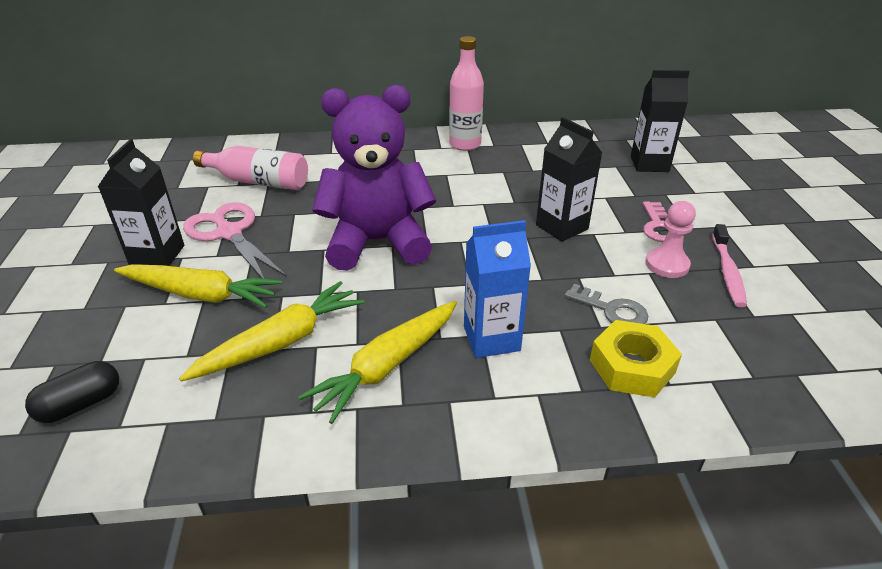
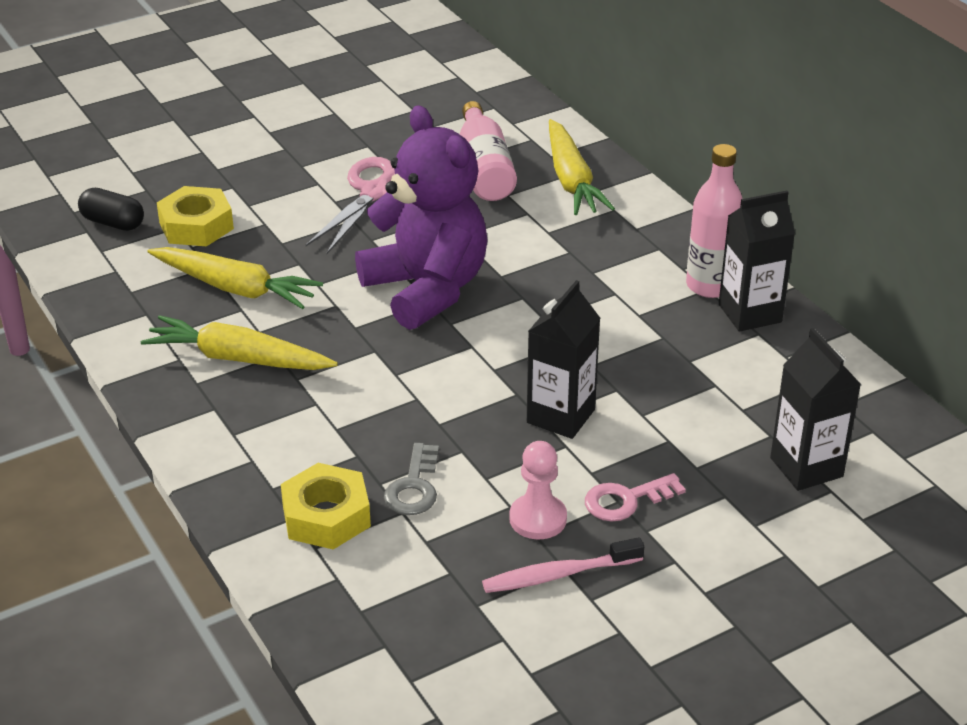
camera: 65 degrees right, 0 degrees up
black carton [98,139,184,266] -> black carton moved to [719,191,795,332]
yellow carrot [114,264,283,308] -> yellow carrot moved to [549,119,615,215]
blue carton [464,220,531,358] -> none
none -> yellow nut [157,186,234,246]

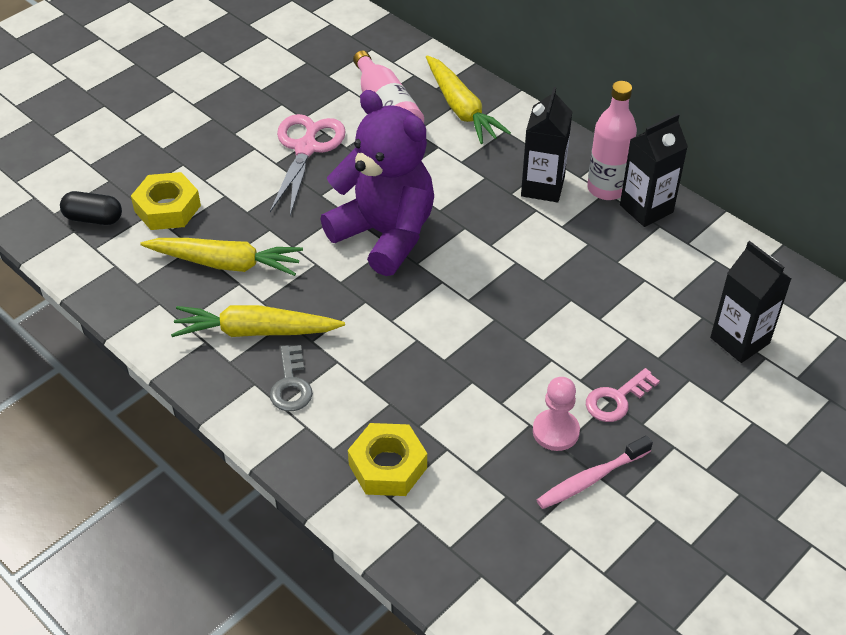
camera: 15 degrees left, 10 degrees up
grey key [384,443,439,515] -> grey key moved to [270,345,313,411]
black carton [527,280,601,439] -> black carton moved to [521,87,572,202]

